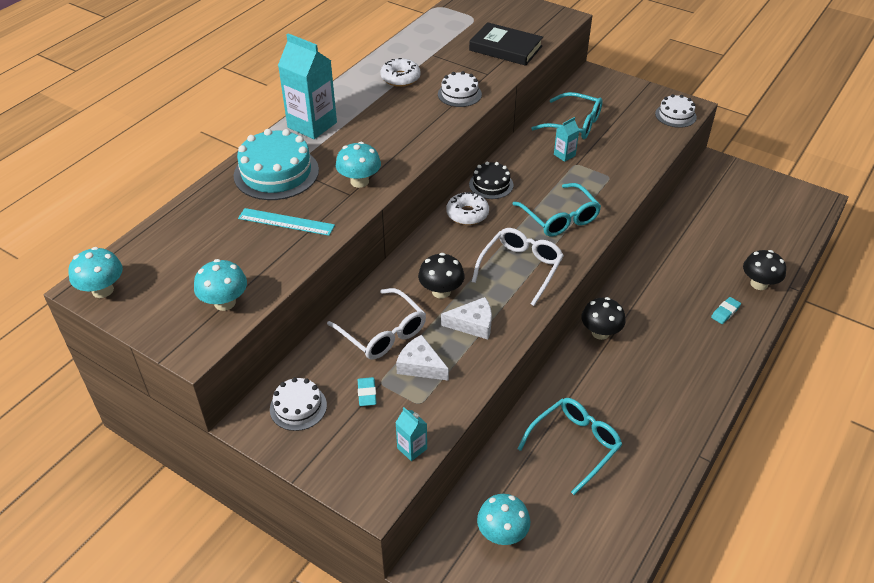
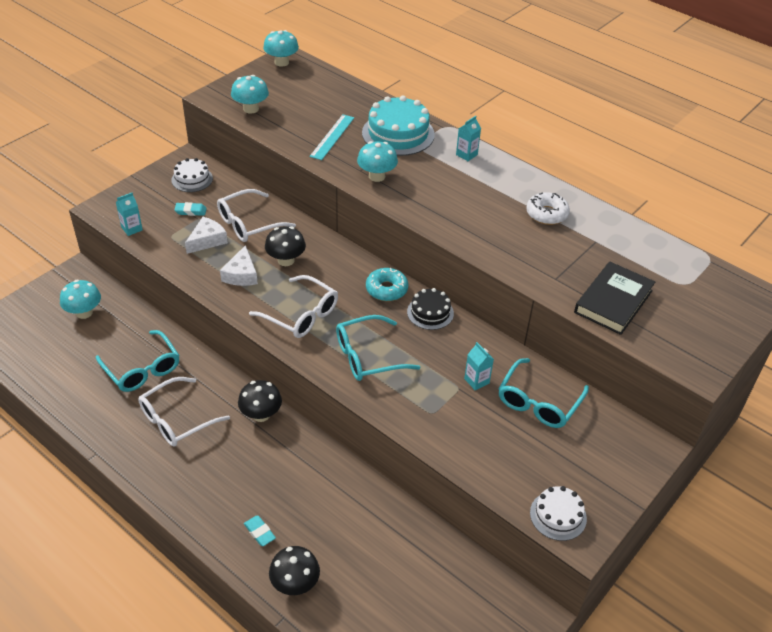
camera: 95 degrees right, 0 degrees up
turquoise carton [278,33,337,139] -> turquoise carton [456,116,481,161], size x0.47
white cake [438,71,482,107] -> none
white donut [446,192,489,225] -> turquoise donut [366,268,408,301]
none -> white glasses [138,377,230,447]

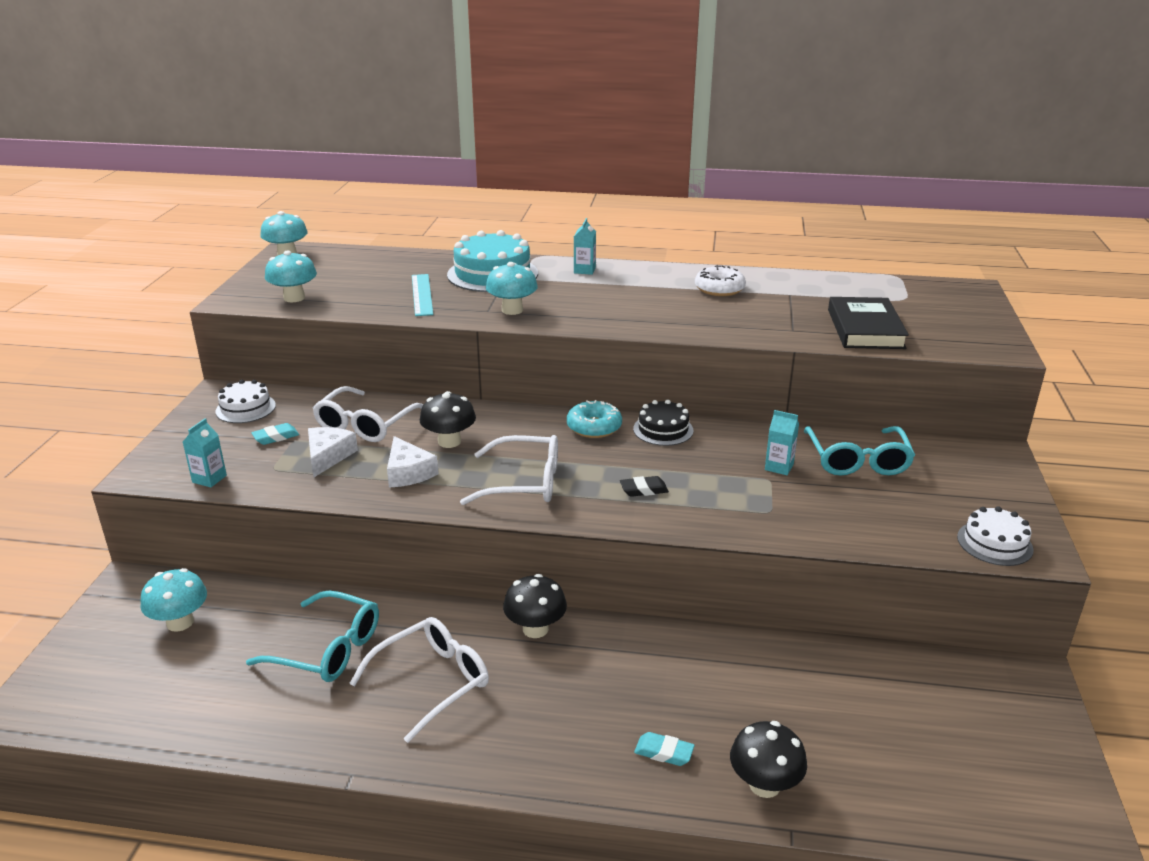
camera: 30 degrees left, 15 degrees down
white glasses [138,377,230,447] -> white glasses turned 150 degrees counterclockwise [349,617,489,743]
turquoise glasses [336,315,420,381] -> black eraser [620,476,669,497]

